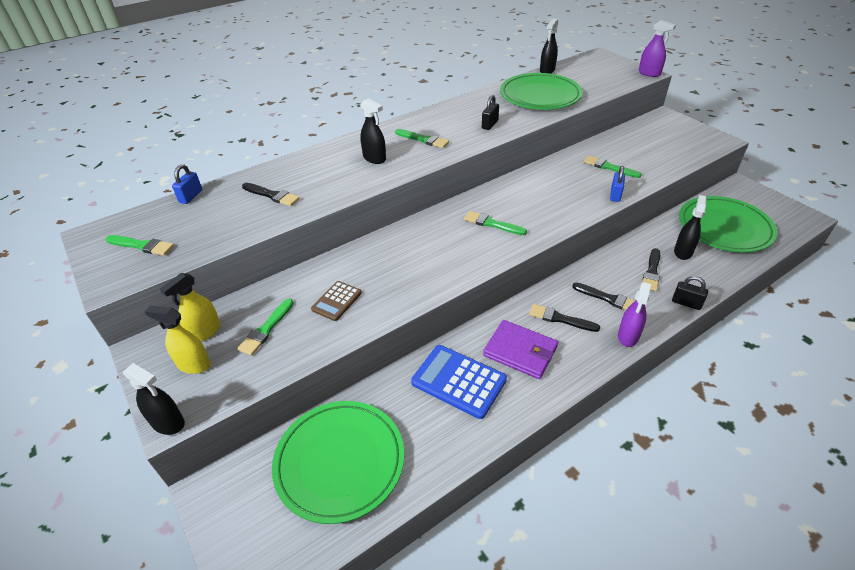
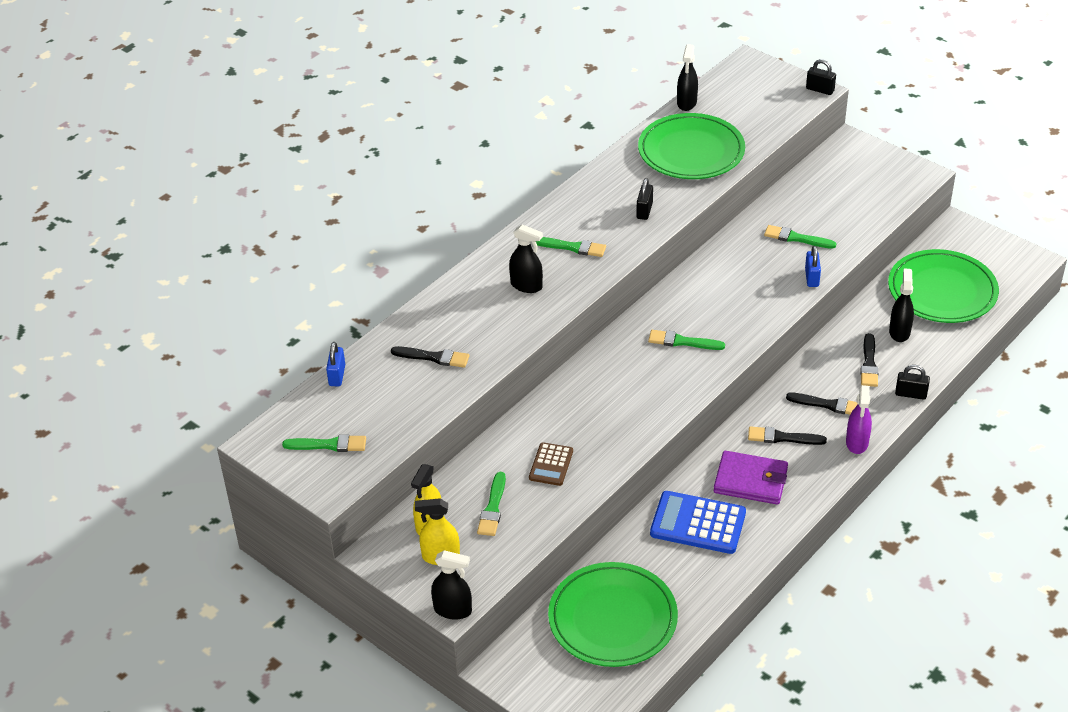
camera: 15 degrees left, 0 degrees up
purple spray bottle [639,20,676,77] -> black padlock [806,59,836,95]

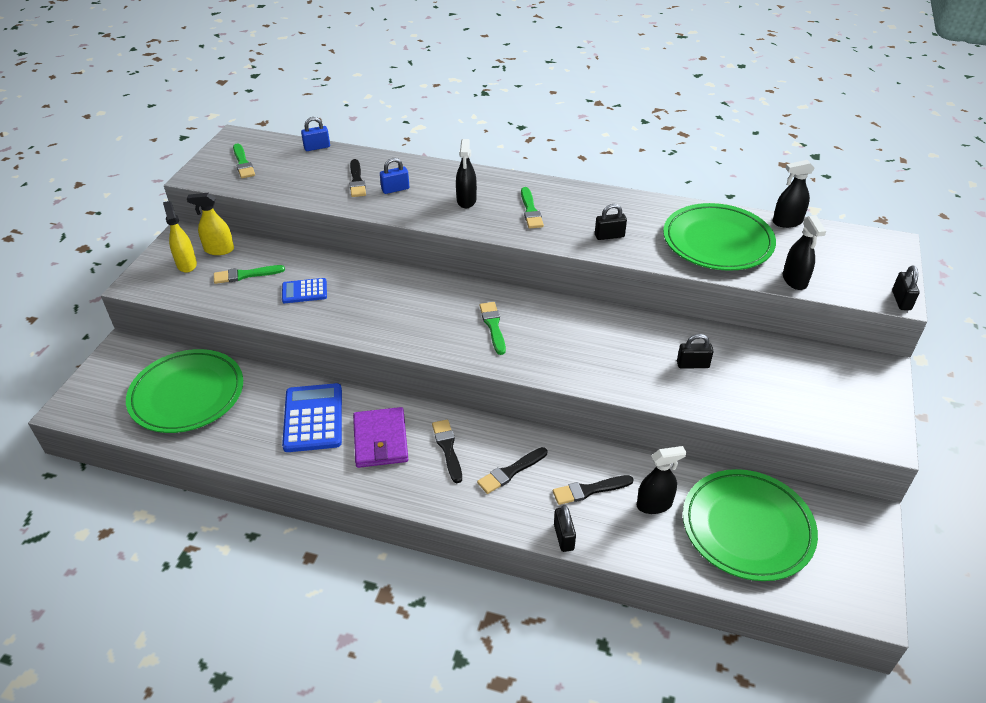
camera: 65 degrees right, 0 degrees up
black spray bottle [431,550,472,620] -> black spray bottle moved to [783,215,826,290]
brown calculator [529,442,573,486] -> blue calculator [282,278,327,303]
green brush [764,225,837,249] -> black padlock [677,334,714,368]
black brush [786,393,858,415] -> black brush turned 60 degrees clockwise [477,447,547,494]
blue padlock [805,246,821,287] -> blue padlock moved to [380,158,409,194]
purple spray bottle [846,385,872,454] -> none

